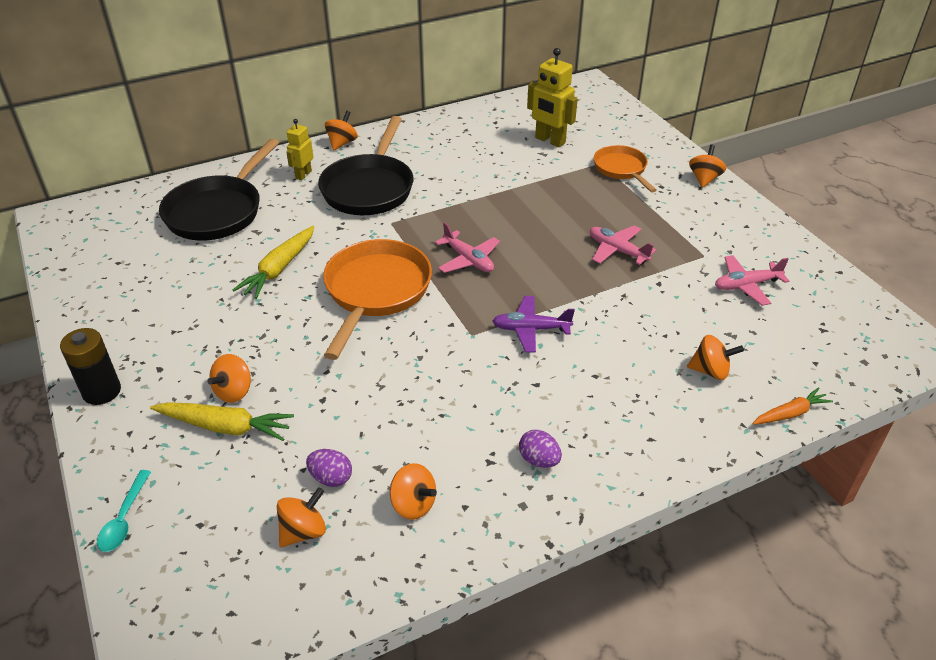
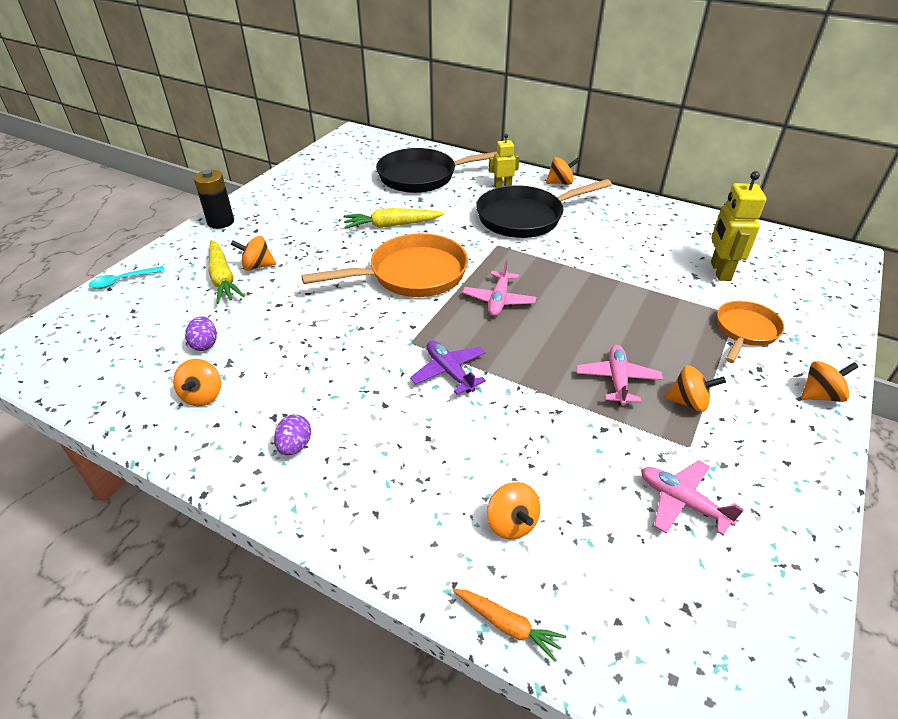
camera: 55 degrees right, 0 degrees up
orange spinning top [277,487,326,547] -> orange spinning top moved to [665,365,726,412]

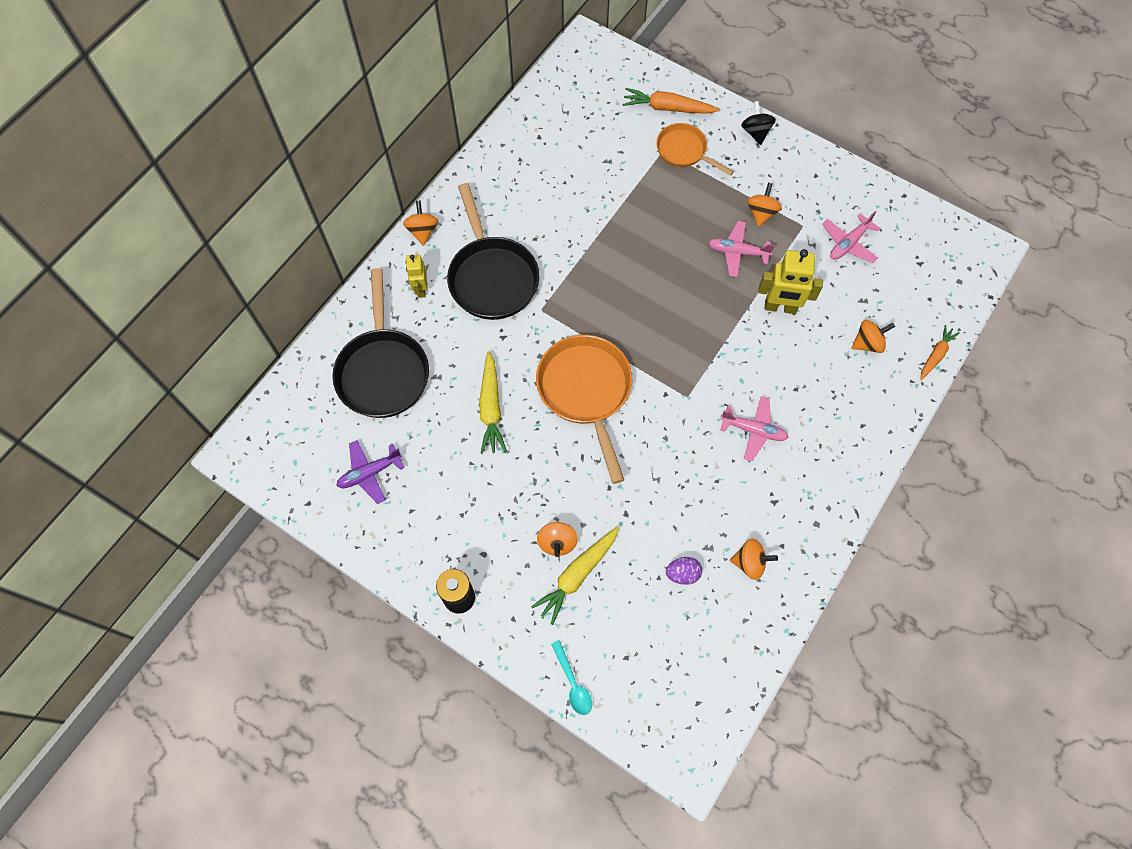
camera: 85 degrees left, 25 degrees up
yellow carrot [208,240,245,304] -> yellow carrot turned 150 degrees clockwise [531,526,619,625]
purple egg [274,415,311,455] -> none
purple plane [410,340,486,395] -> purple plane moved to [336,440,404,504]
pink plane [462,259,536,316] -> pink plane moved to [720,396,789,461]
yellow robot [711,171,767,281] -> yellow robot moved to [758,249,823,314]
orange spinning top [801,361,858,402] -> black spinning top [741,101,776,145]
none -> orange carrot [622,88,720,114]

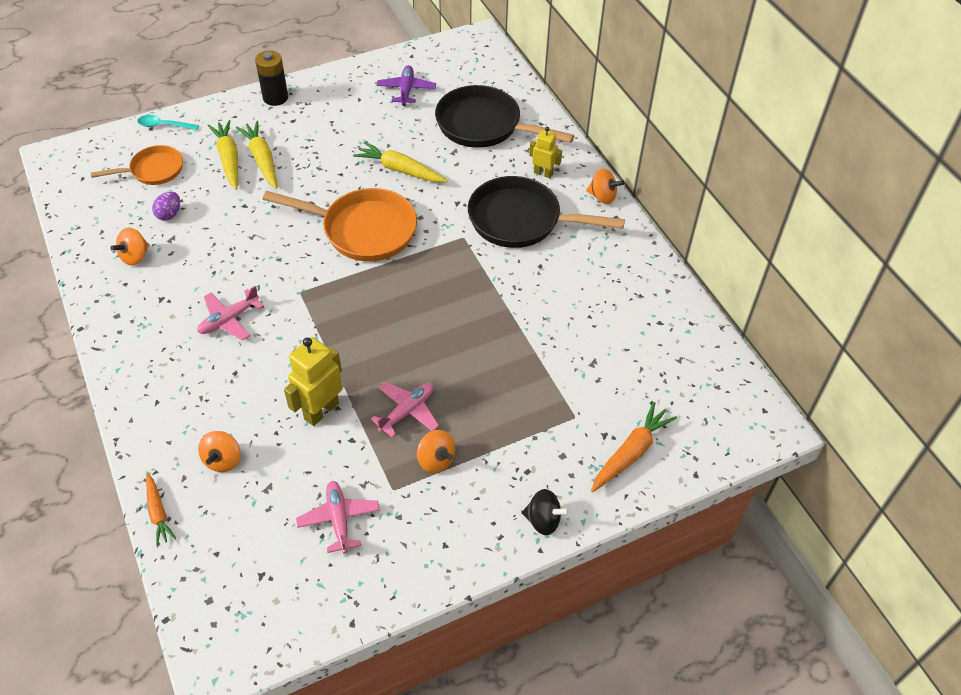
camera: 120 degrees right, 15 degrees down
orange spinning top [537,522,578,557] -> yellow carrot [236,121,277,189]
orange pan [656,123,734,176] -> orange pan moved to [91,145,183,185]

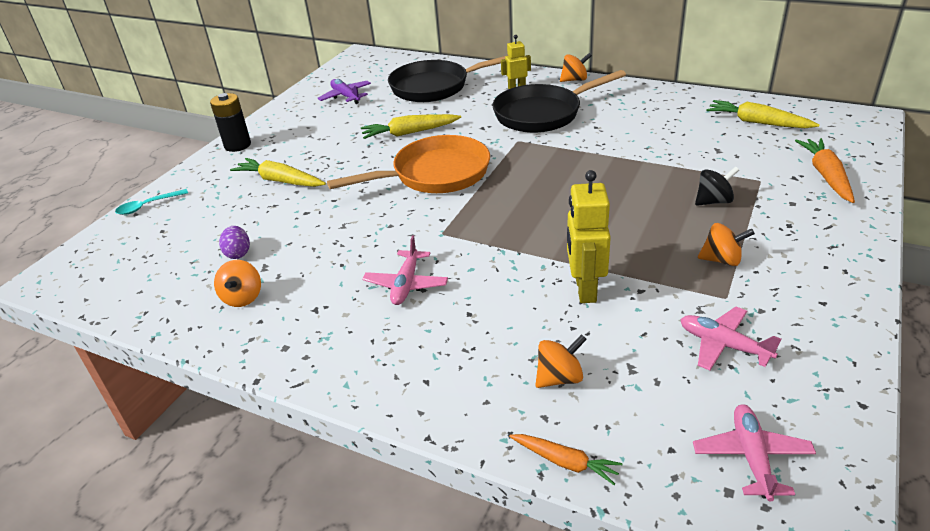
camera: 35 degrees left, 15 degrees down
orange pan [91,145,183,185] -> none
orange spinning top [198,431,241,472] -> orange spinning top turned 90 degrees counterclockwise [535,334,587,388]
yellow carrot [207,120,238,190] -> yellow carrot moved to [706,100,820,128]
pink plane [370,382,439,438] -> pink plane moved to [693,404,816,502]
black spinning top [522,489,570,535] -> black spinning top moved to [695,166,739,206]

